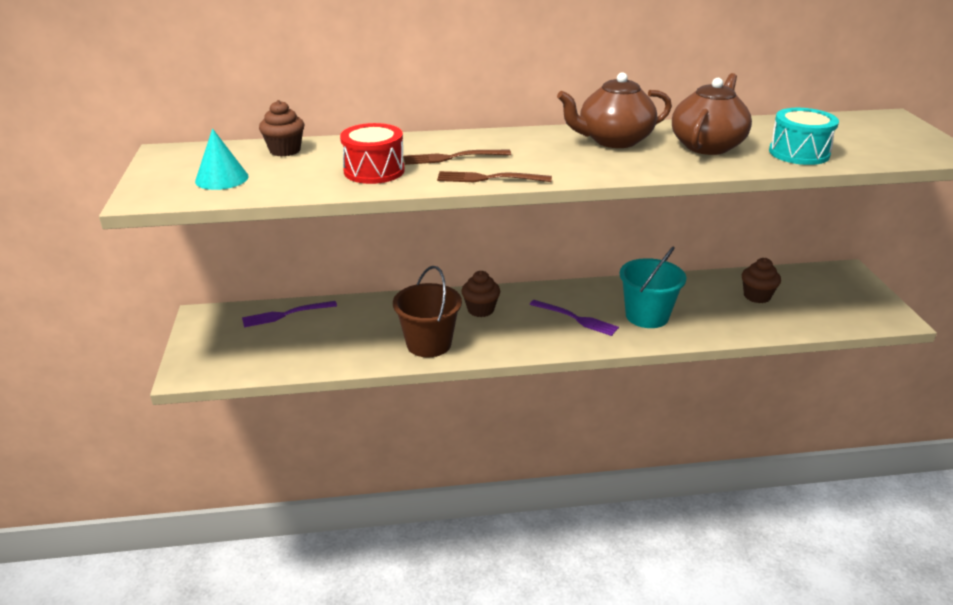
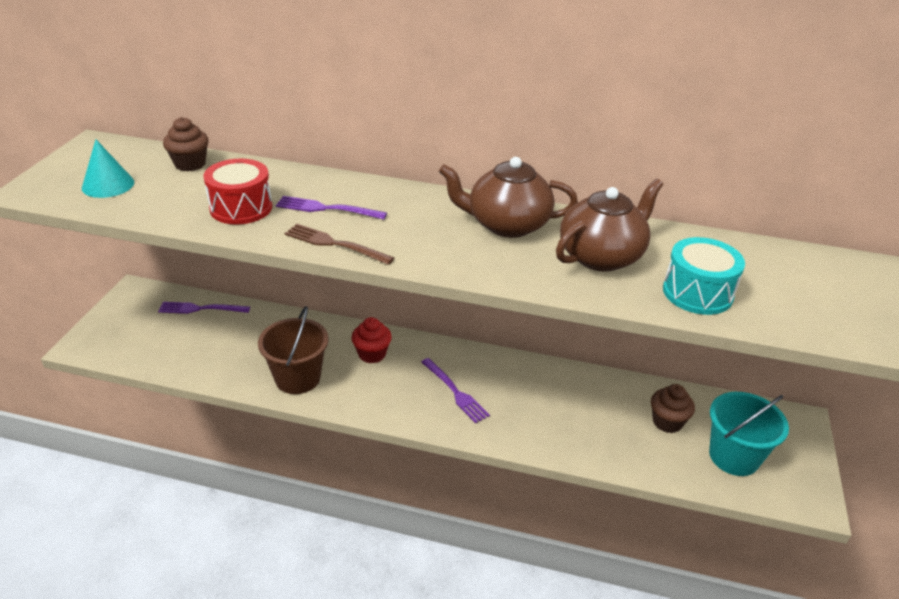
camera: 20 degrees right, 5 degrees up
brown fork [403,150,511,165] -> purple fork [276,196,387,220]
brown cupcake [461,271,500,317] -> red cupcake [352,317,392,363]
turquoise bucket [620,246,686,328] -> turquoise bucket moved to [709,392,789,476]

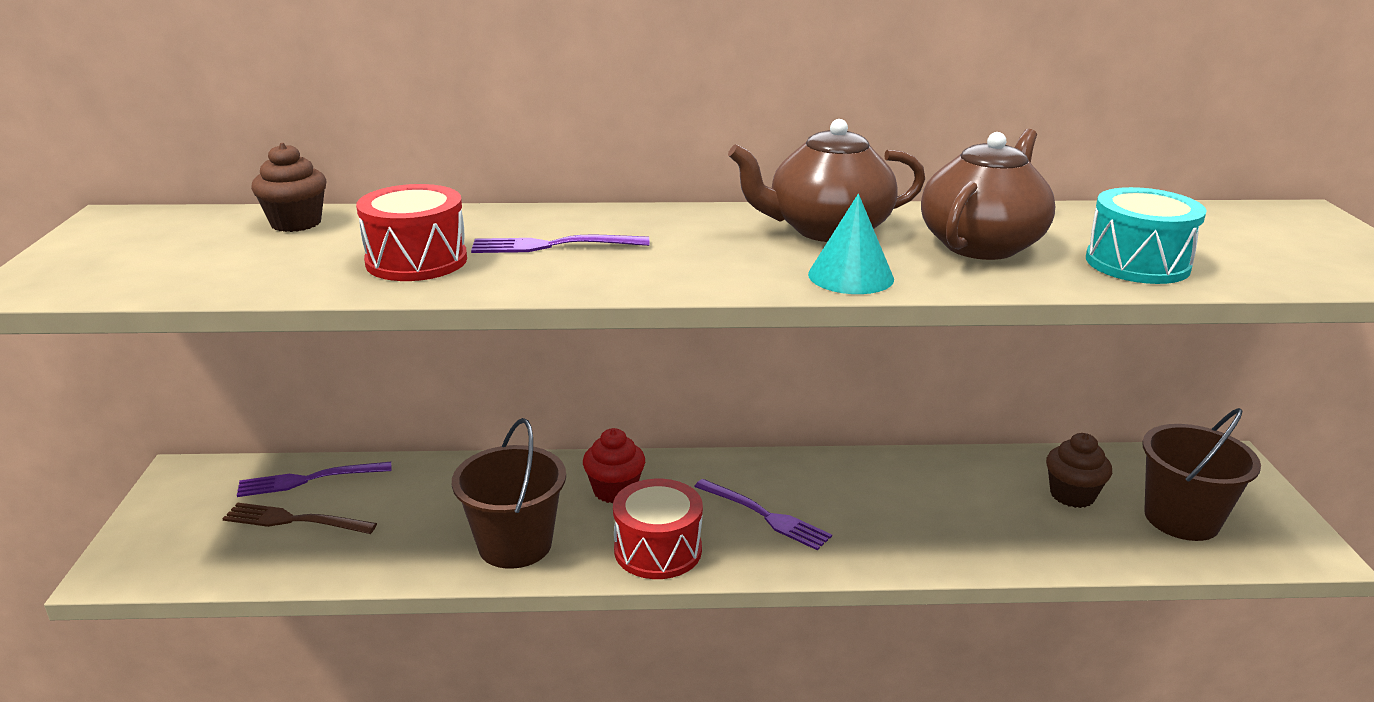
camera: 15 degrees left, 10 degrees down
turquoise cone [82,140,134,198] -> turquoise cone moved to [808,194,894,294]
brown fork [285,224,394,265] -> brown fork moved to [222,503,377,534]
turquoise bucket [709,392,789,476] -> brown bucket [1142,408,1261,541]
none -> red drum [613,479,703,579]

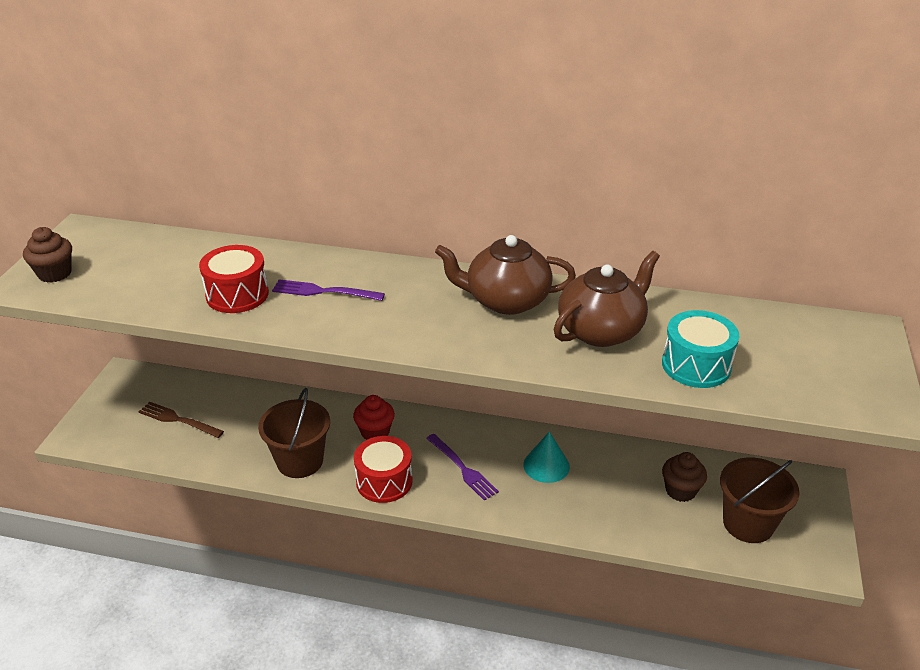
camera: 15 degrees right, 10 degrees up
purple fork [237,462,392,497] -> none
brown cupcake [251,143,327,232] -> brown cupcake moved to [23,227,72,283]
turquoise cone [808,194,894,294] -> turquoise cone moved to [523,432,570,483]

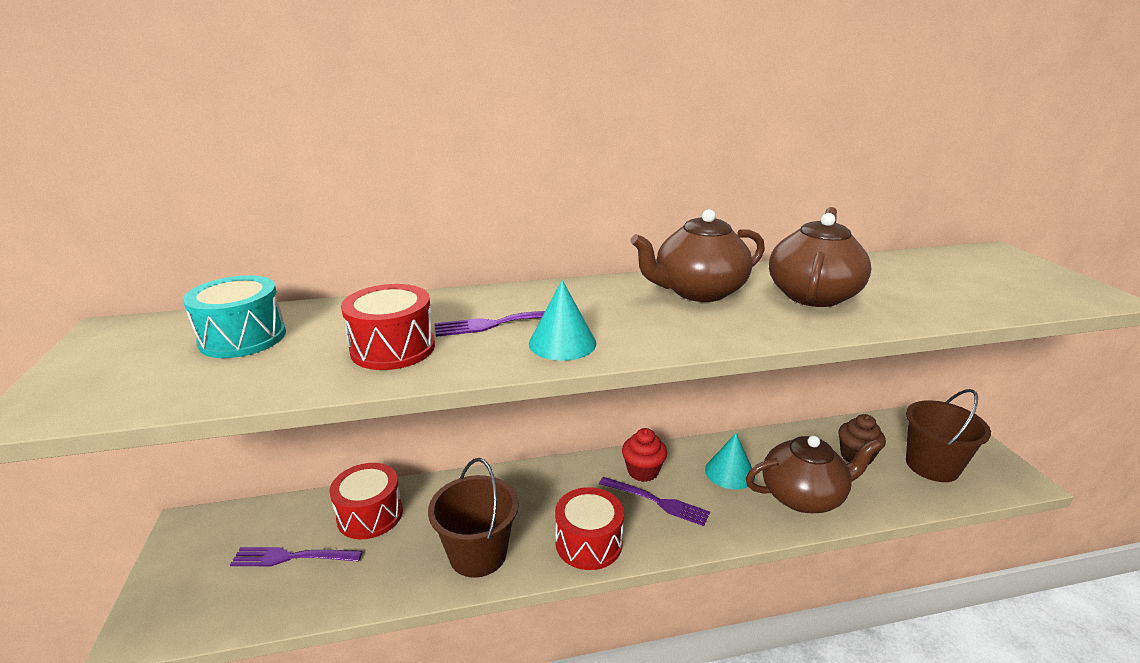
camera: 25 degrees left, 10 degrees down
brown cupcake [23,227,72,283] -> none
brown fork [139,402,224,438] -> purple fork [230,547,363,566]
red cupcake [353,395,395,440] -> red cupcake moved to [622,428,667,482]
turquoise drum [662,310,739,388] -> turquoise drum moved to [183,275,286,358]
none -> red drum [329,463,403,539]
none -> turquoise cone [529,280,597,361]
none -> brown teapot [746,435,881,513]

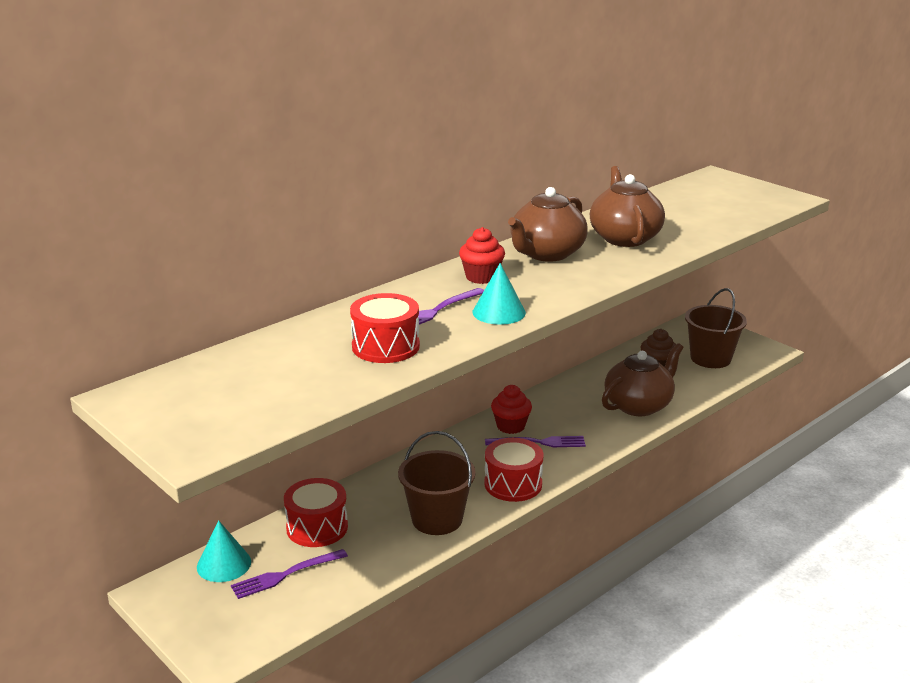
camera: 30 degrees left, 0 degrees up
turquoise drum [183,275,286,358] -> none
turquoise cone [705,433,755,490] -> turquoise cone moved to [197,520,251,582]
none -> red cupcake [459,227,505,284]

